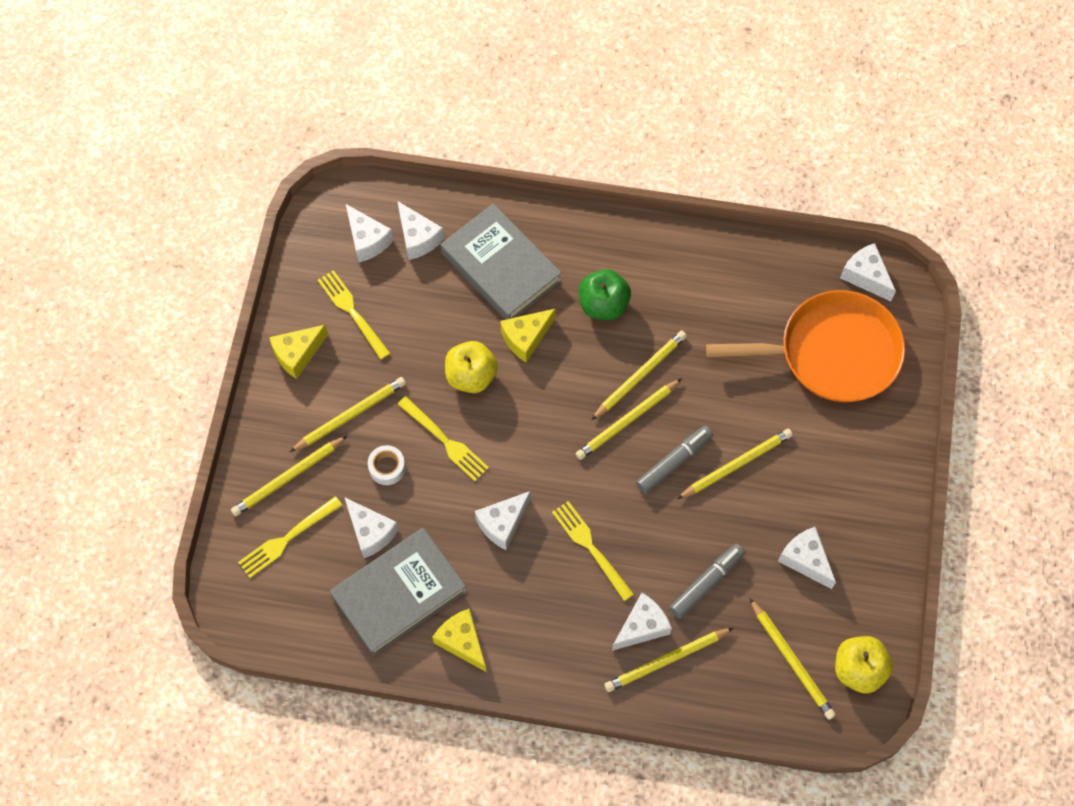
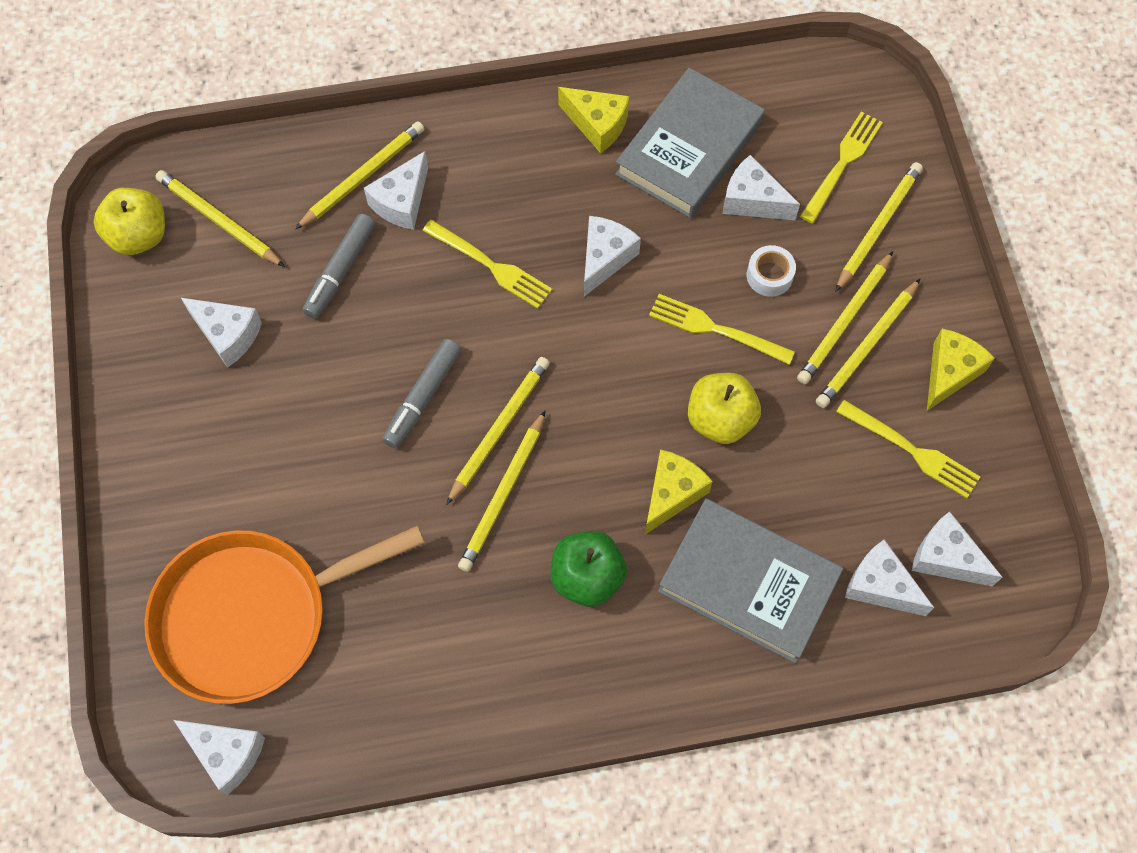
camera: 160 degrees right, 0 degrees up
yellow pencil [677,428,793,499] -> yellow pencil moved to [816,279,920,408]

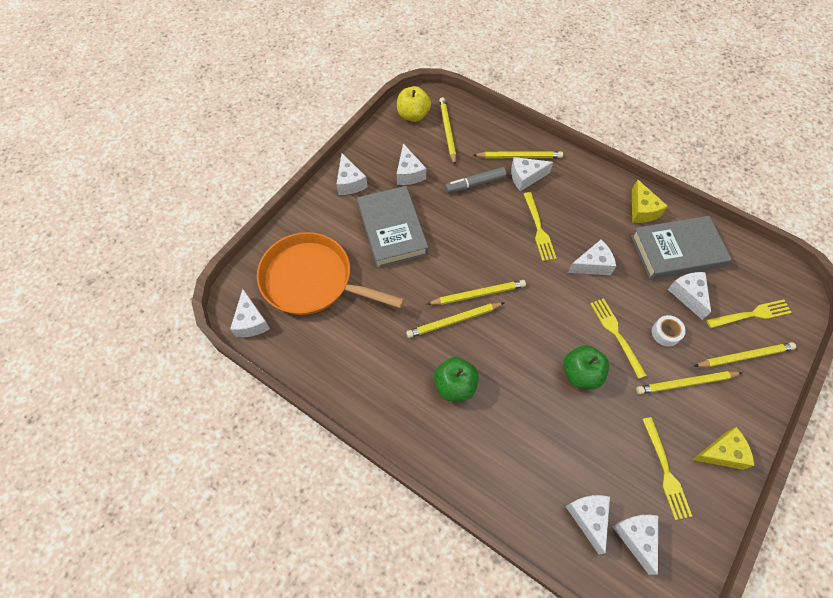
camera: 45 degrees right, 5 degrees down
grey marker [382,339,462,449] -> none
yellow cheese [645,449,713,534] -> none
grey book [658,499,843,664] -> grey book moved to [357,186,429,268]
yellow apple [688,373,761,444] -> green apple [563,345,609,389]
yellow pencil [816,279,920,408] -> none
none -> white cheese [336,154,368,195]

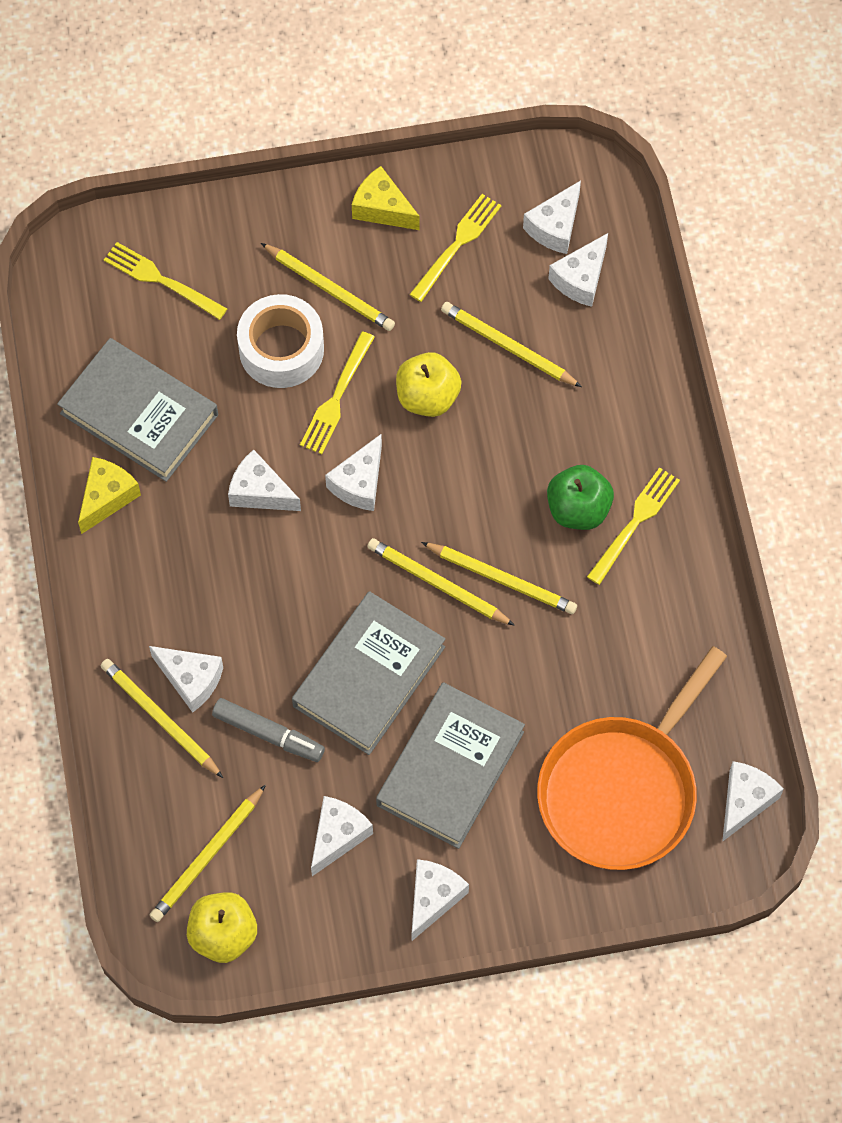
camera: 135 degrees left, 5 degrees up
orange pan [257,232,404,315] -> orange pan turned 60 degrees clockwise [537,646,727,870]
yellow fork [524,192,557,261] -> yellow fork moved to [587,467,680,585]
green apple [563,345,609,389] -> yellow apple [396,352,461,417]
white tape [652,315,686,347] -> white tape [237,294,324,388], size x1.94
white cheese [668,272,711,320] -> white cheese moved to [325,434,382,511]
yellow pencil [694,342,796,367] -> yellow pencil moved to [441,302,582,387]
none -> grey book [292,591,445,755]

